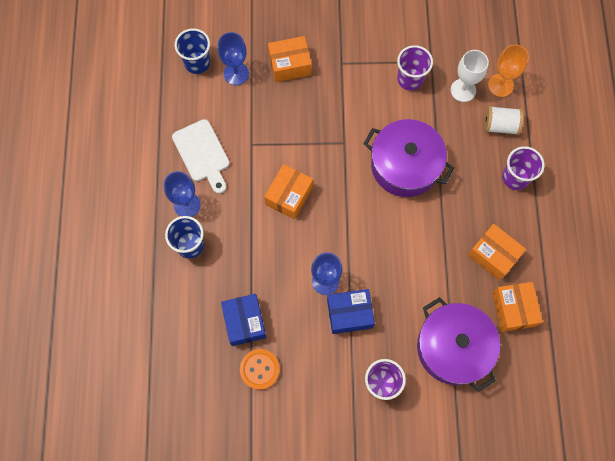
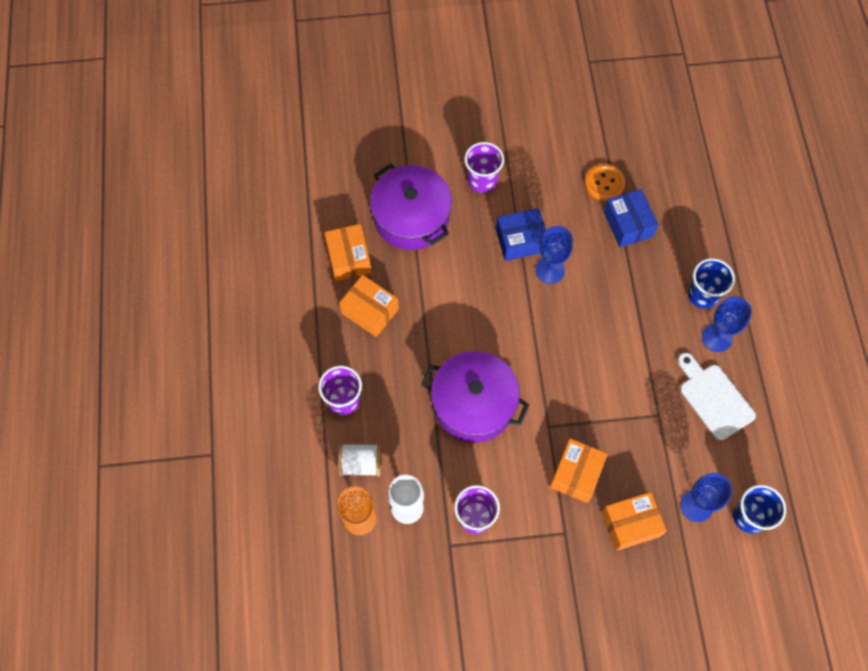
camera: 175 degrees right, 5 degrees down
orange box [264,164,313,220] -> orange box moved to [550,438,608,503]

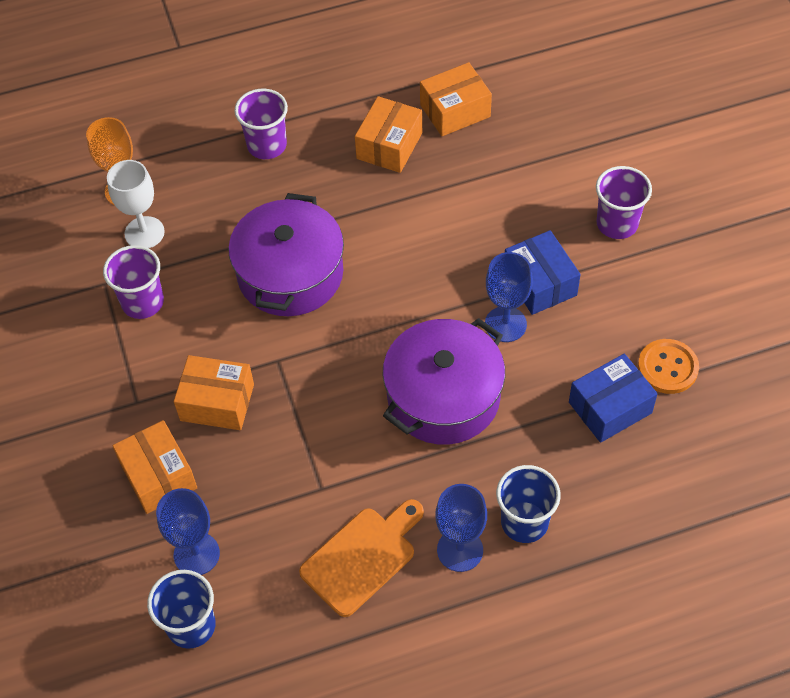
camera: 80 degrees right, 10 degrees down
white spool [338,443,382,476] -> none
purple pot [370,163,452,250] -> purple pot moved to [383,318,505,445]
white cutting board [678,353,756,440] -> orange cutting board [299,499,424,617]

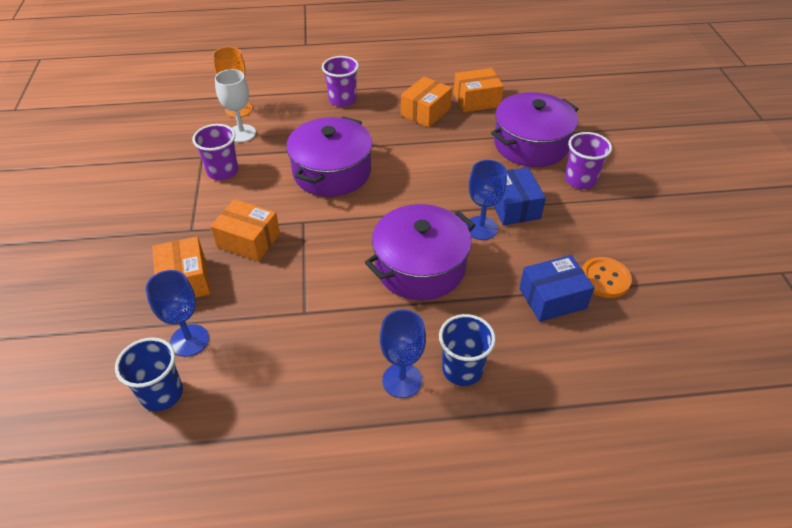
camera: 10 degrees right, 10 degrees down
orange cutting board [299,499,424,617] -> none
none -> purple pot [491,92,579,167]

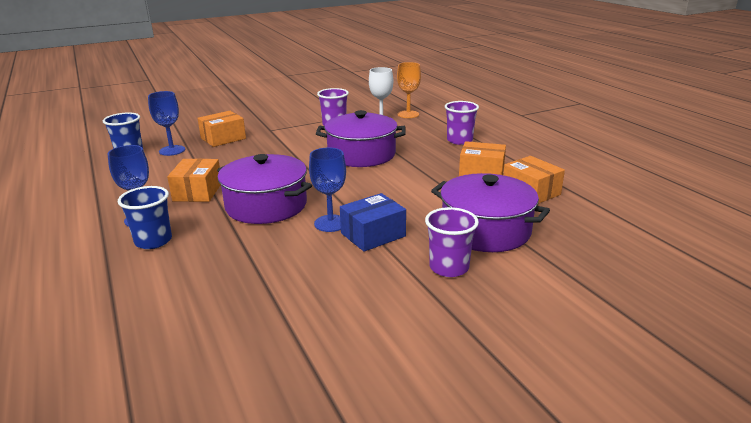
camera: 70 degrees right, 20 degrees down
orange box [210,199,280,261] -> orange box moved to [167,159,220,202]
blue box [519,255,595,322] -> none
orange button [582,257,632,298] -> none

